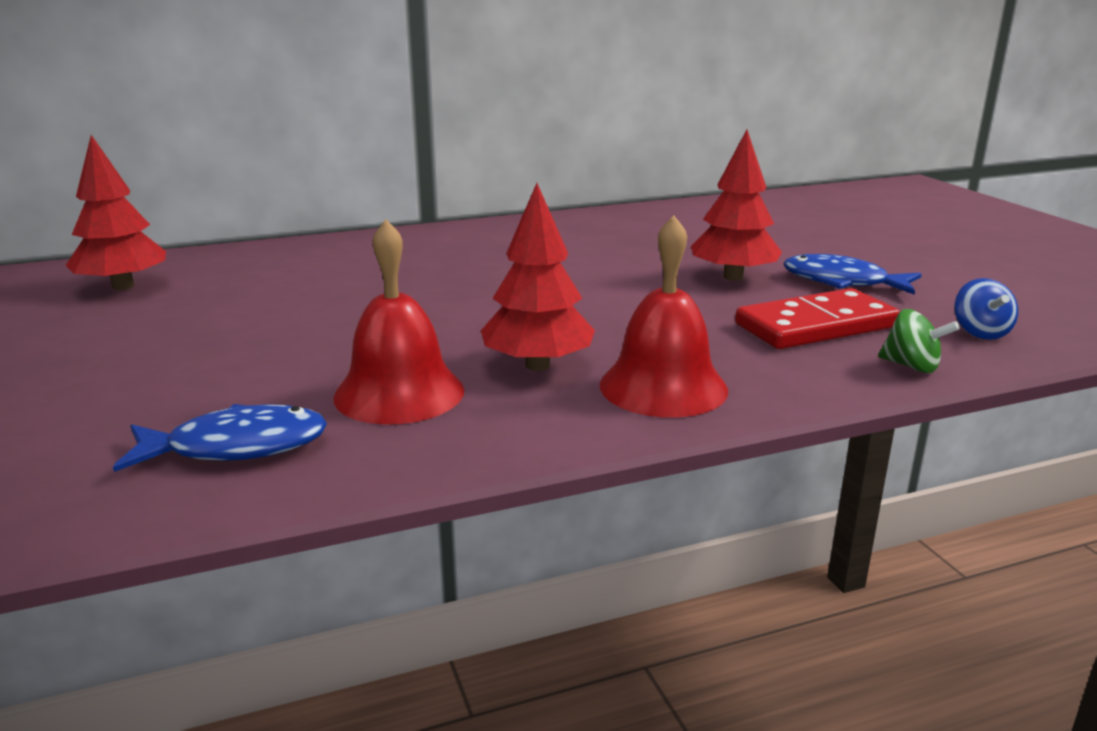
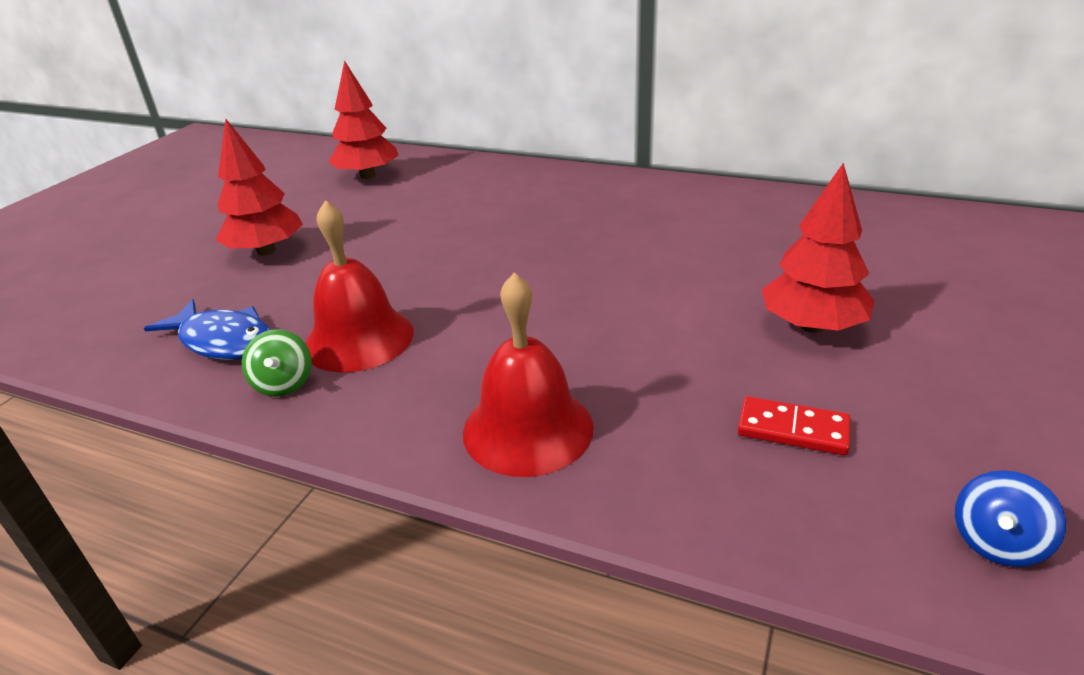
camera: 45 degrees right, 10 degrees up
red tree [481,183,595,371] -> red tree moved to [215,119,303,256]
red domino [735,288,900,349] -> red domino [738,396,851,455], size x0.57
blue fish [784,254,922,295] -> none
green spinning top [878,309,960,373] -> green spinning top moved to [242,329,312,397]

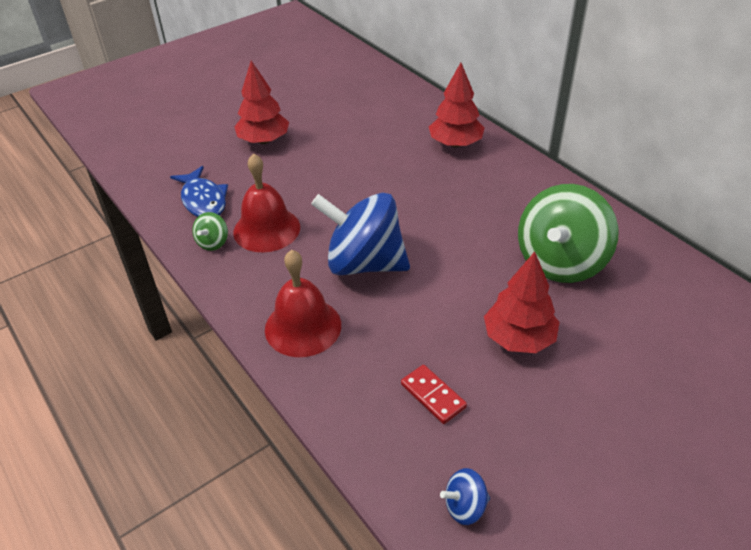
camera: 30 degrees right, 10 degrees up
red tree [328,60,399,179] -> red tree moved to [429,63,484,148]
none -> blue spinning top [311,193,410,275]
none -> green spinning top [518,184,619,283]

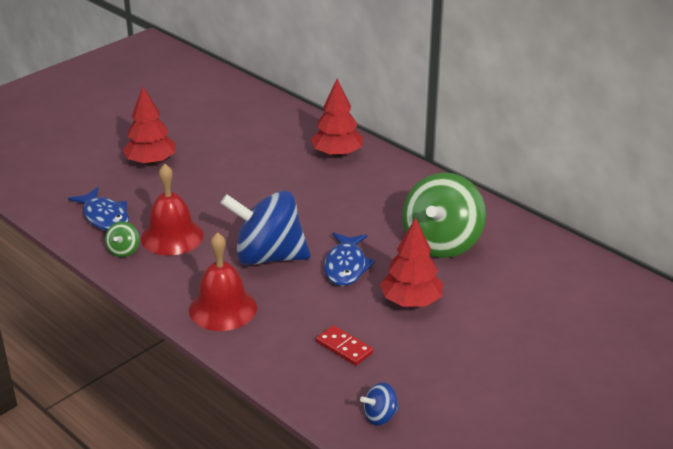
camera: 10 degrees left, 10 degrees down
none -> blue fish [324,232,375,286]

